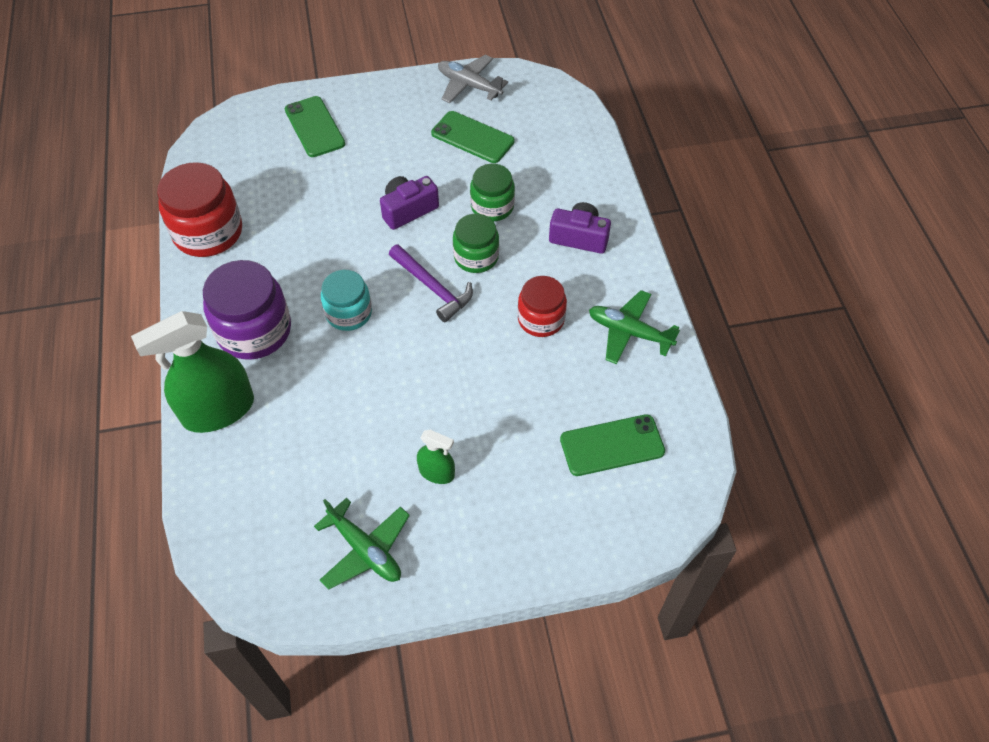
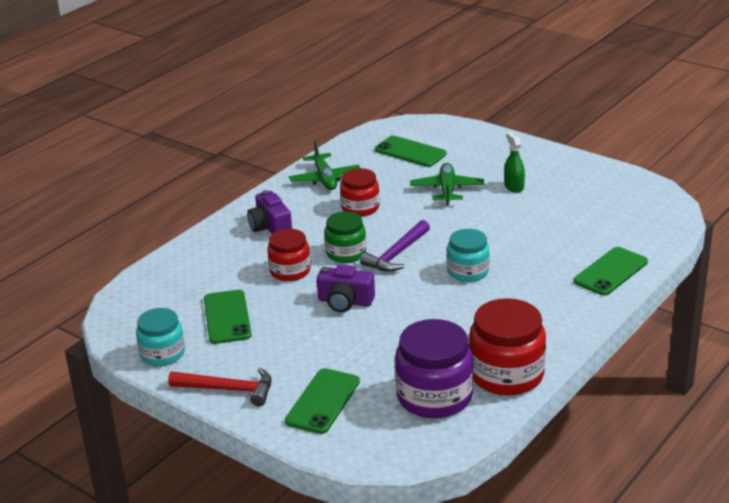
camera: 130 degrees left, 25 degrees down
green spray bottle [131,311,254,433] -> green phone [574,247,648,296]
purple jar [203,260,291,360] -> purple jar moved to [395,319,473,418]
green plane [314,498,410,590] -> green plane moved to [410,163,485,205]
purple hammer [389,244,473,322] -> purple hammer turned 150 degrees counterclockwise [360,220,430,272]
grey plane [438,55,508,103] -> turquoise jar [136,308,185,366]
green jar [470,164,515,221] -> red jar [267,229,311,281]
none -> red hammer [168,368,272,406]

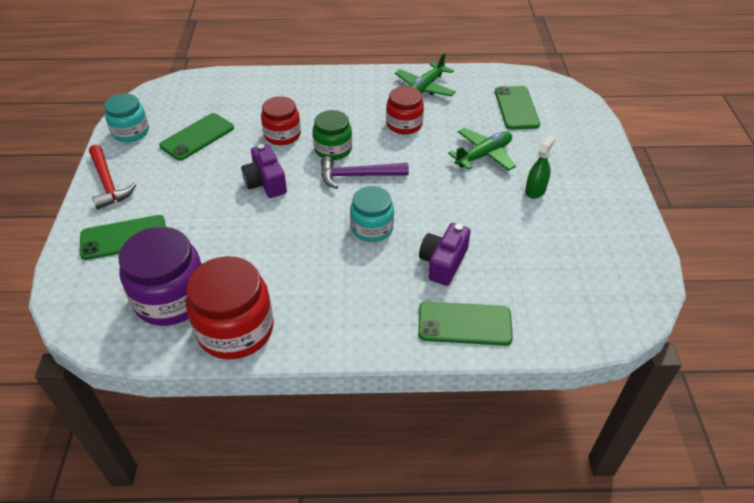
camera: 50 degrees right, 15 degrees up
purple camera [247,190,292,234] -> purple camera moved to [419,223,471,286]

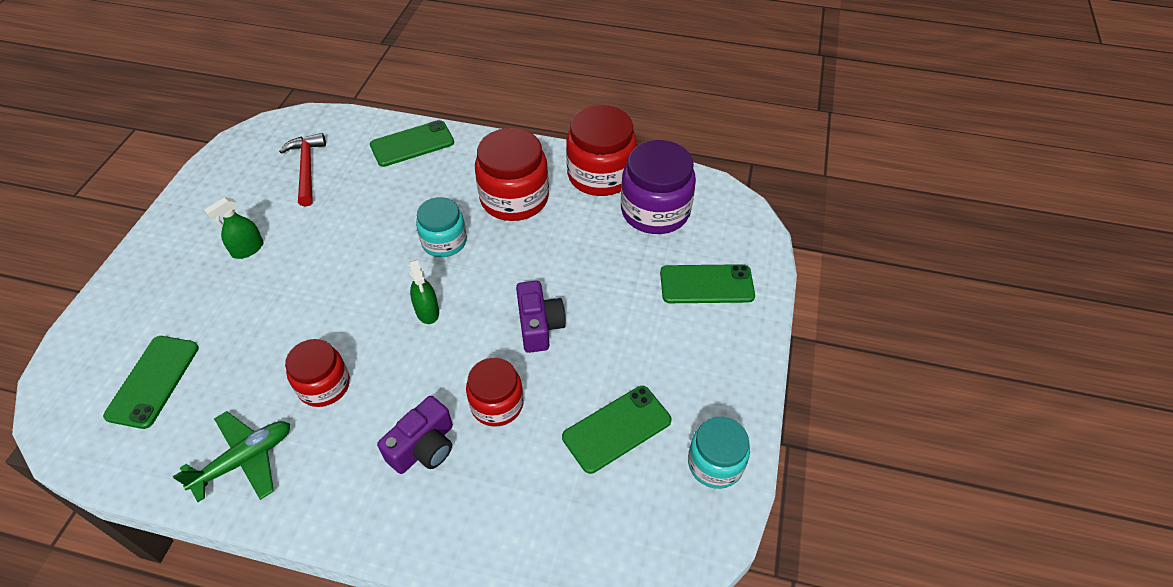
camera: 165 degrees left, 5 degrees up
red hammer [89,145,136,209] -> red hammer moved to [279,133,326,206]
green jar [313,110,352,160] -> none
purple hammer [321,156,409,189] -> green spray bottle [409,260,439,324]
green phone [418,302,513,346] -> green phone turned 45 degrees counterclockwise [370,120,454,167]
purple camera [419,223,471,286] -> purple camera moved to [377,396,453,474]
green plane [448,128,516,171] -> none
none -> red jar [475,128,549,221]

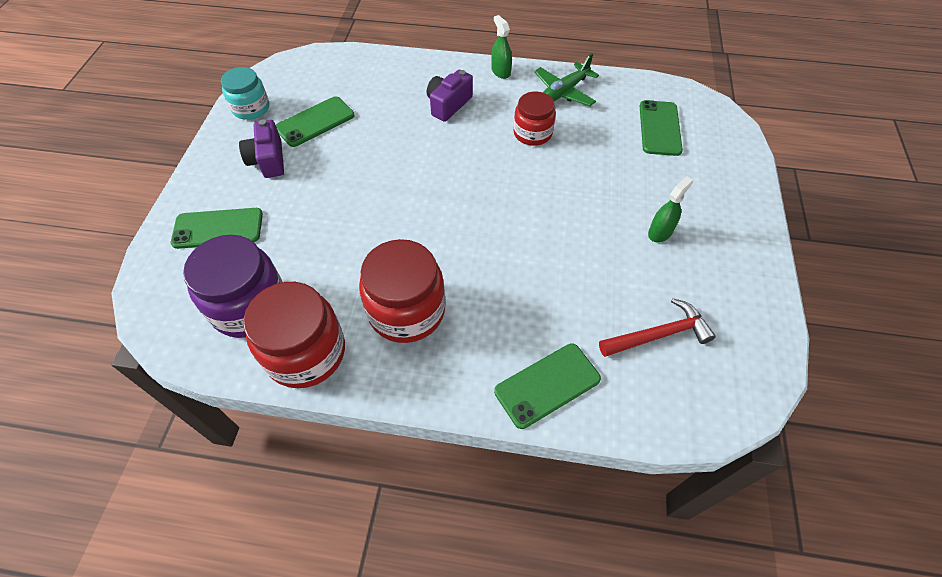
camera: 175 degrees right, 5 degrees up
red hammer [279,133,326,206] -> red hammer turned 90 degrees counterclockwise [599,298,716,357]
green spray bottle [409,260,439,324] -> green spray bottle moved to [491,15,512,79]
turquoise jar [416,197,467,257] -> none
red jar [466,358,524,427] -> none
purple camera [516,281,566,353] -> purple camera moved to [239,119,284,178]

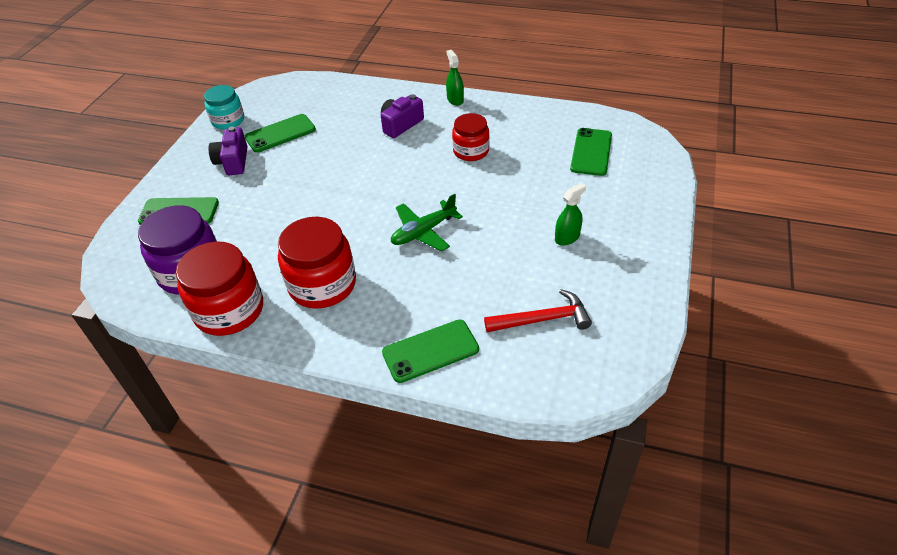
camera: 10 degrees right, 10 degrees down
green plane [534,54,599,106] -> green plane moved to [391,194,463,252]

